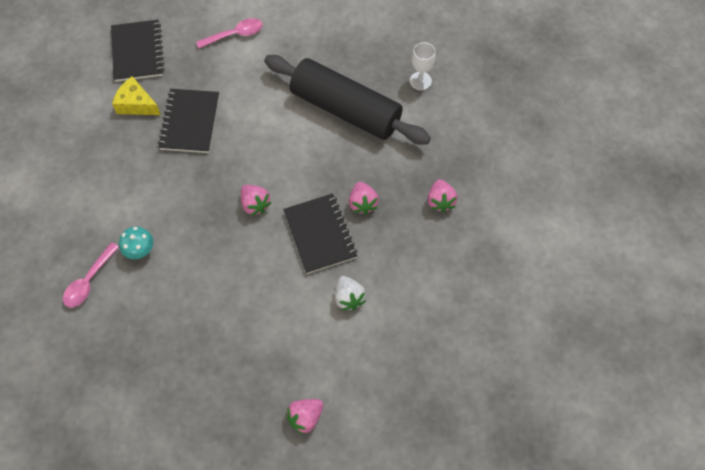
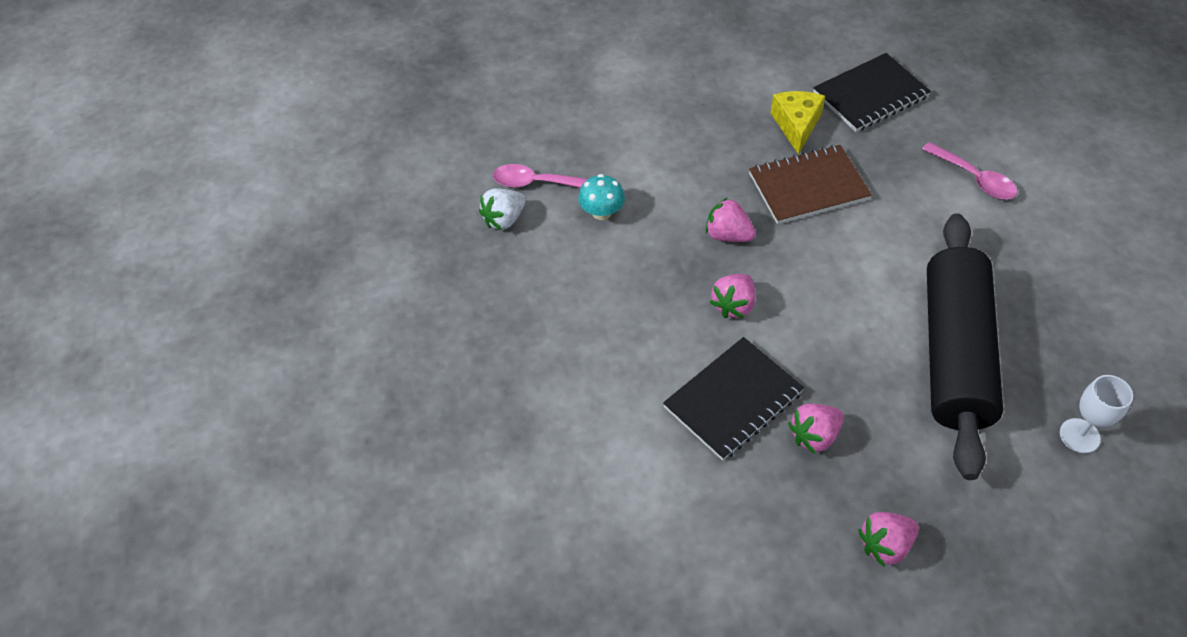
camera: 70 degrees right, 10 degrees down
black notebook [158,89,219,153] -> brown notebook [749,145,872,224]
pink strawberry [286,399,323,435] -> pink strawberry moved to [706,197,756,242]
white strawberry [335,276,366,310] -> white strawberry moved to [479,188,526,230]

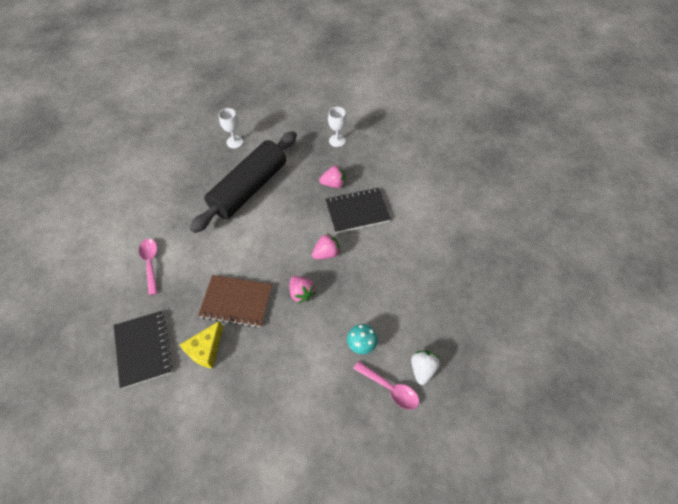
camera: 155 degrees left, 5 degrees up
white strawberry [479,188,526,230] -> white strawberry turned 60 degrees counterclockwise [411,350,440,385]
black notebook [813,53,931,132] -> black notebook turned 75 degrees clockwise [114,311,172,389]
pink strawberry [858,512,919,567] -> white goblet [328,107,346,147]

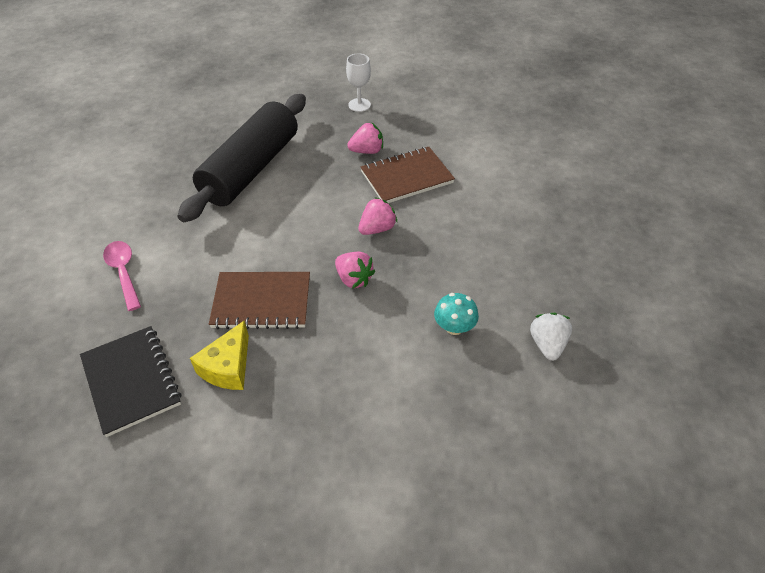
camera: 10 degrees left, 10 degrees down
white goblet [219,108,243,148] -> none
black notebook [325,188,391,233] -> brown notebook [361,147,455,203]
pink spoon [353,361,419,410] -> none

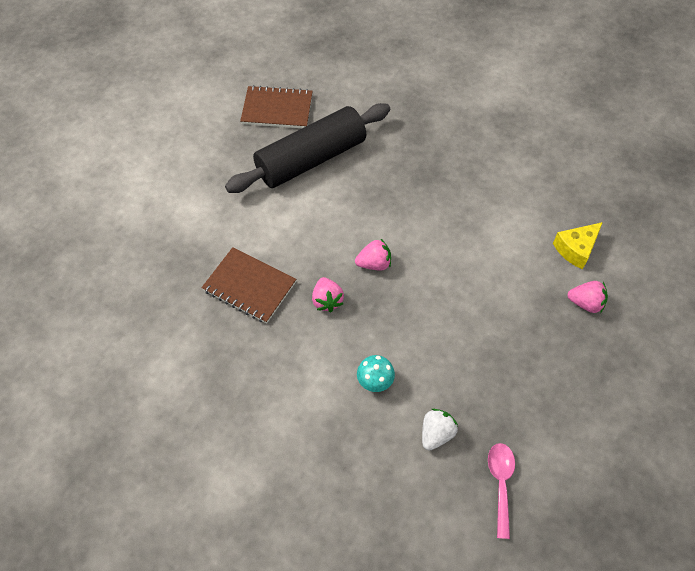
camera: 30 degrees right, 10 degrees up
black notebook [80,326,181,437] -> none
pink spoon [103,241,141,311] -> pink spoon moved to [488,443,515,539]
yellow cheese [190,321,249,390] -> yellow cheese moved to [553,222,603,270]
white goblet [346,54,371,112] -> none
pink strawberry [347,122,383,154] -> pink strawberry moved to [567,281,608,313]
brown notebook [361,147,455,203] -> brown notebook moved to [240,85,313,128]

